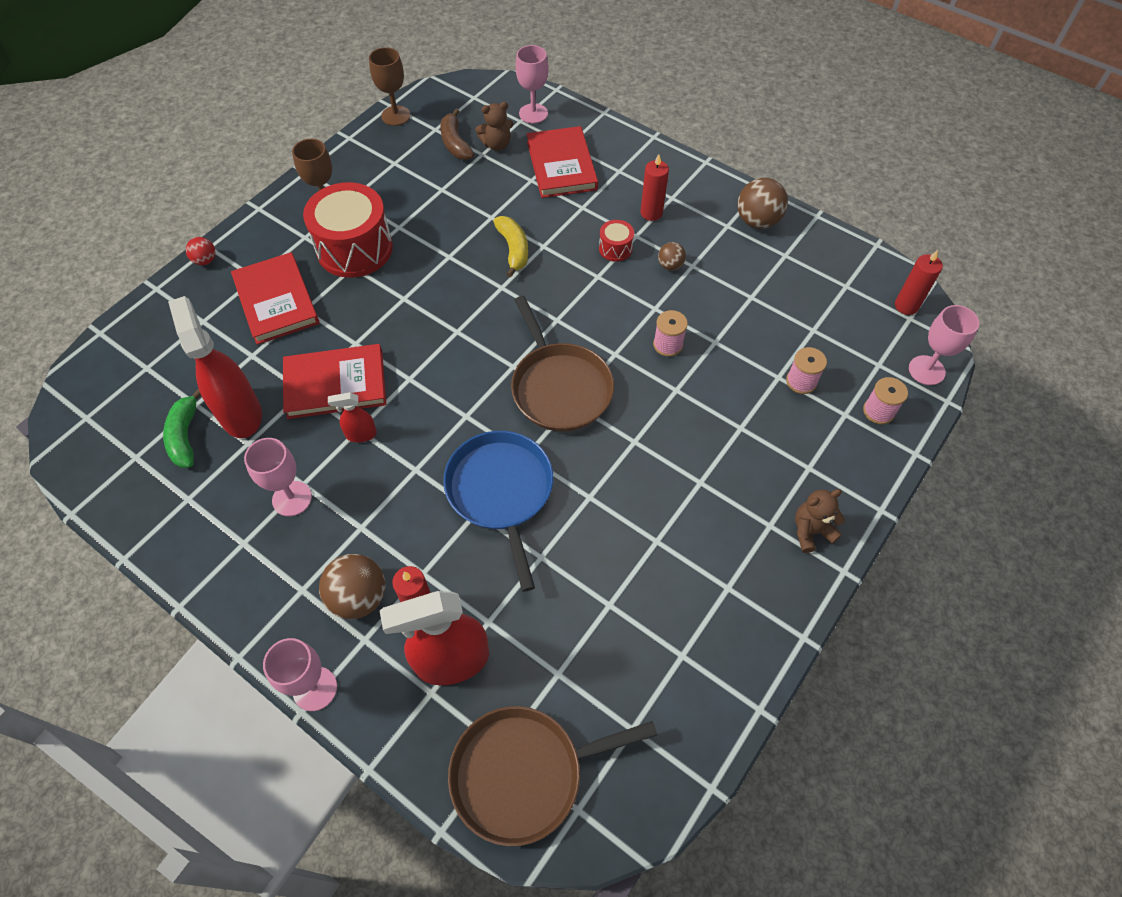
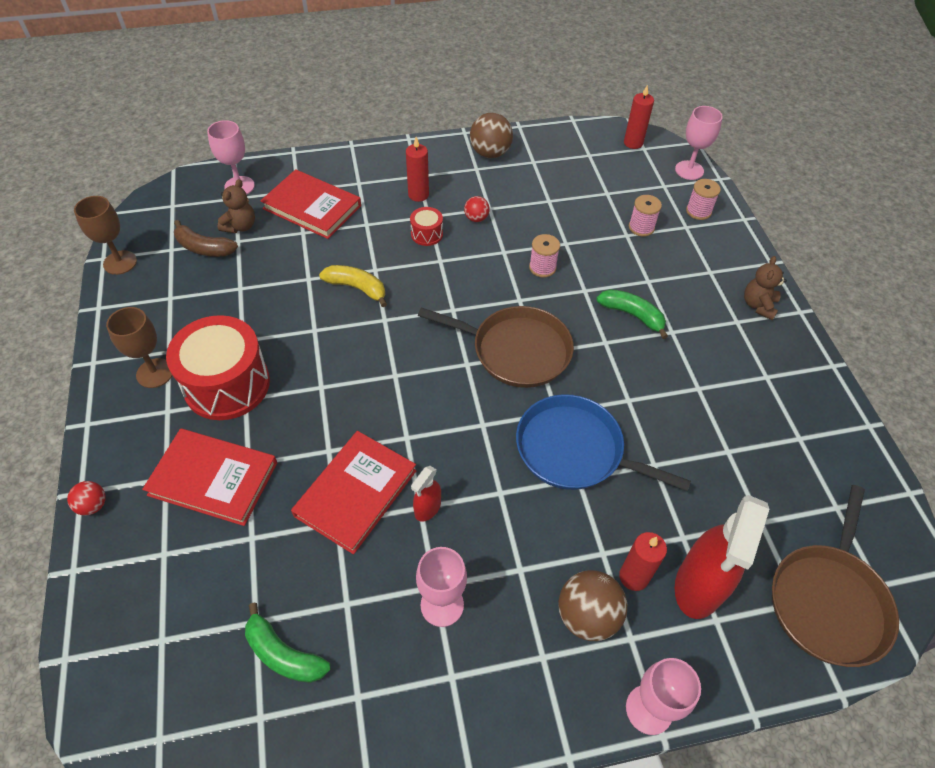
camera: 50 degrees left, 5 degrees down
red spray bottle [168,296,262,438] -> none
brown ball [658,242,686,270] -> red ball [464,196,490,222]
none -> green banana [596,289,668,339]

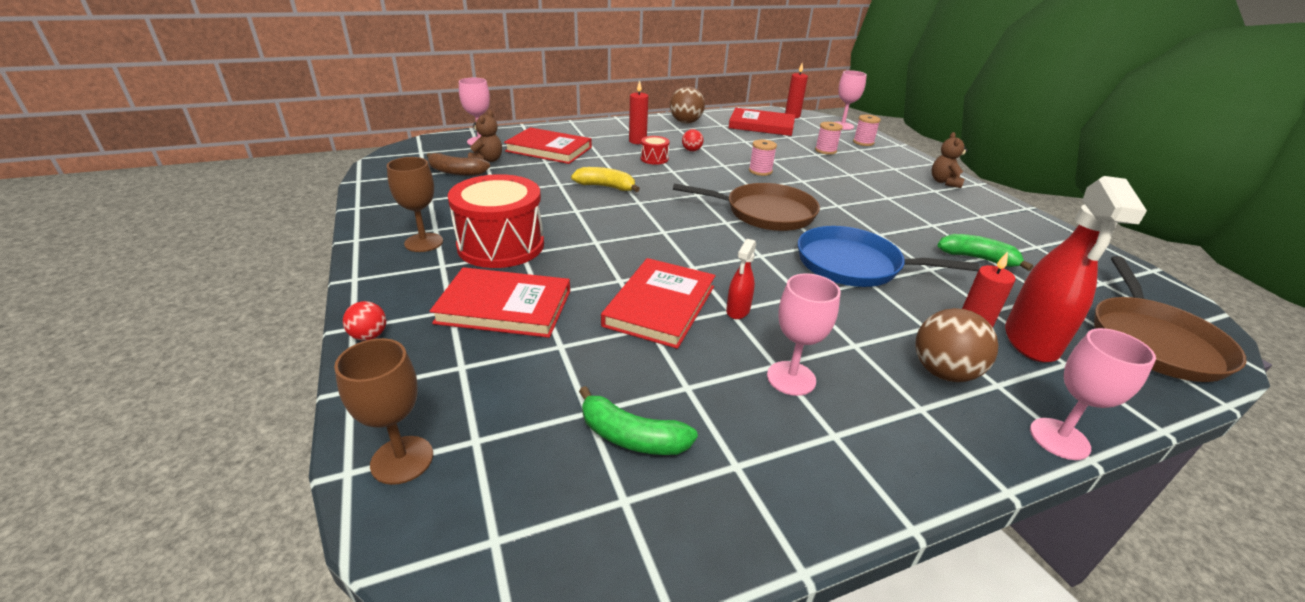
camera: 10 degrees left, 20 degrees down
brown goblet [74,196,137,275] -> brown goblet moved to [334,338,433,485]
green banana [596,289,668,339] -> green banana moved to [938,234,1033,271]
none -> red book [729,108,795,136]

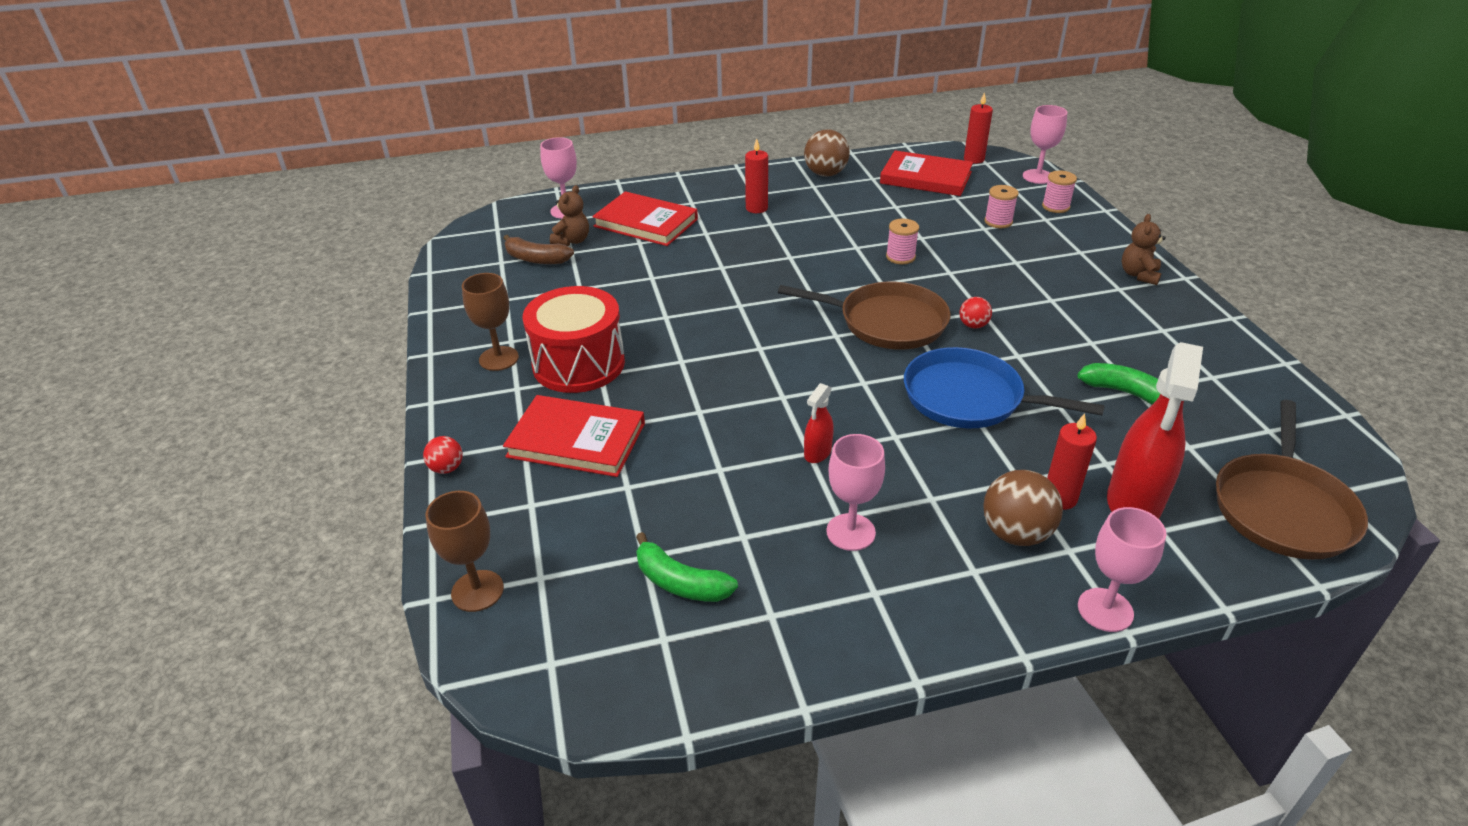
camera: 10 degrees right, 5 degrees up
yellow banana [571,167,640,192] -> none
red book [601,258,715,349] -> none
red drum [641,136,669,165] -> none
red ball [682,129,704,152] -> red ball moved to [959,297,992,329]

